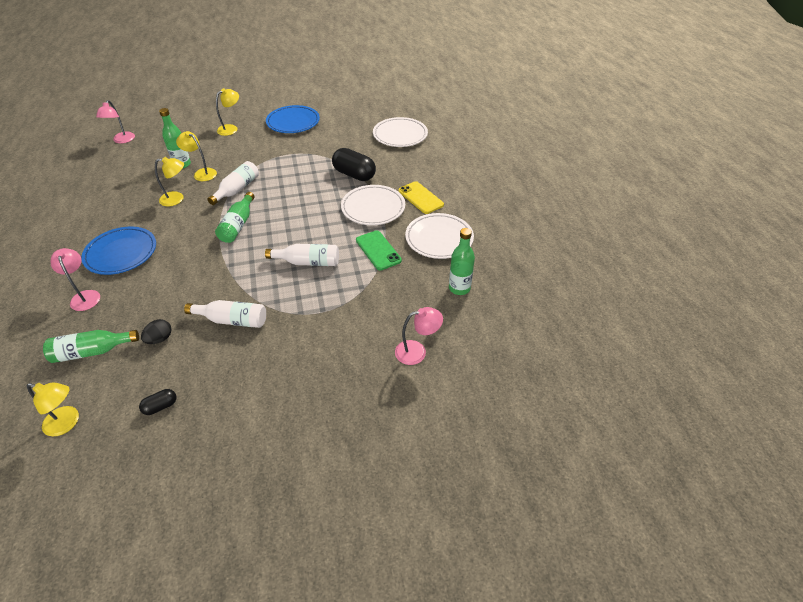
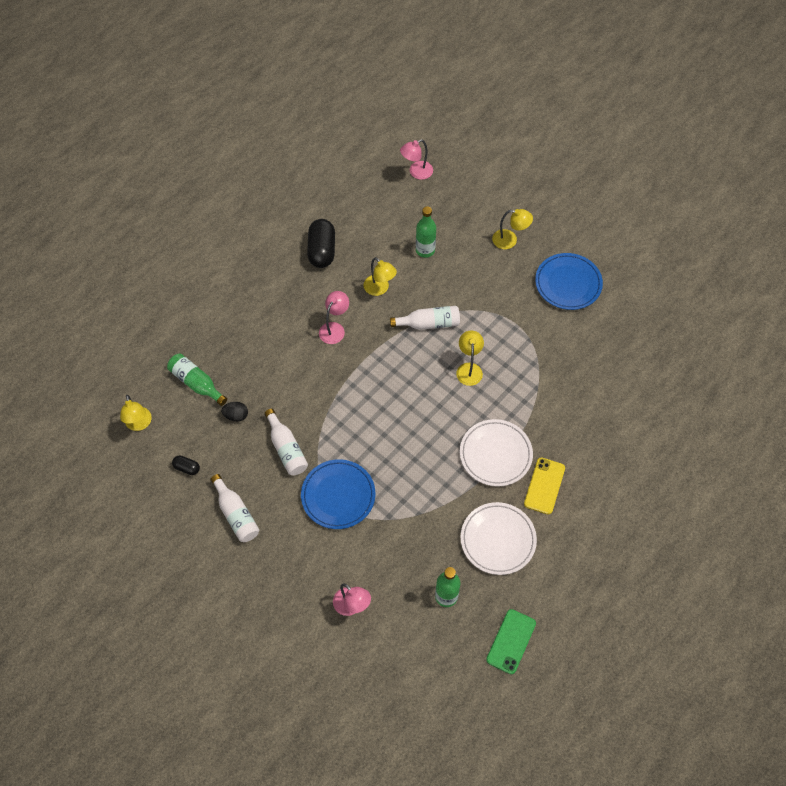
camera: 55 degrees right, 15 degrees up
pink lamp [51,248,100,311] -> pink lamp moved to [319,291,349,344]
blue plate [81,226,156,275] -> blue plate moved to [301,459,375,529]
yellow lamp [176,131,217,181] -> yellow lamp moved to [456,330,484,386]
green bottle [215,192,255,243] -> none
white bottle [265,244,339,266] -> white bottle moved to [211,474,259,542]
black capsule [332,148,376,181] -> black capsule moved to [307,219,335,268]
green phone [356,230,402,270] -> green phone moved to [486,609,536,674]
white plate [373,117,428,147] -> none

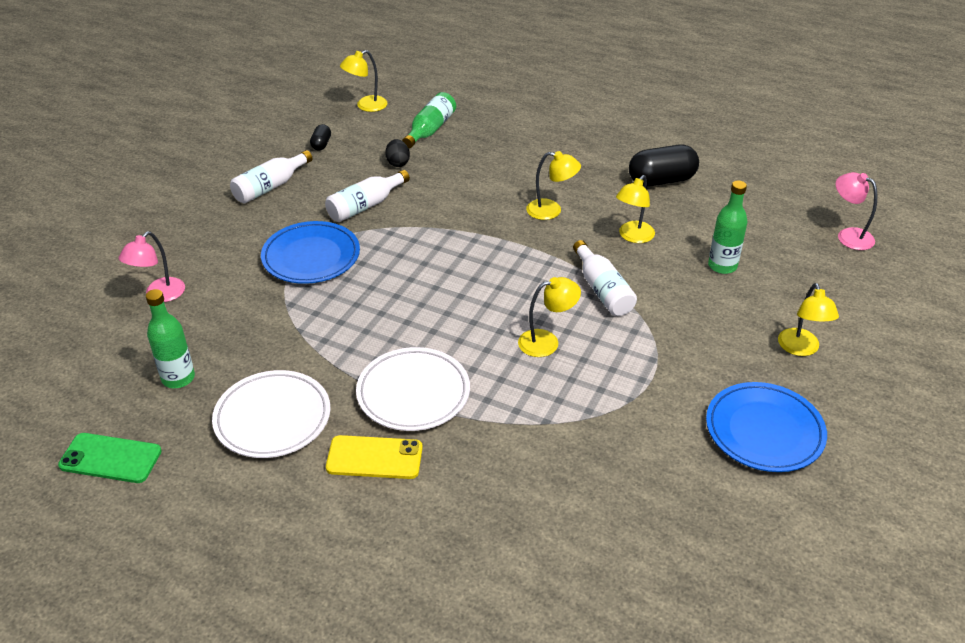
camera: 75 degrees right, 20 degrees down
pink lamp [319,291,349,344] -> yellow lamp [526,151,581,220]

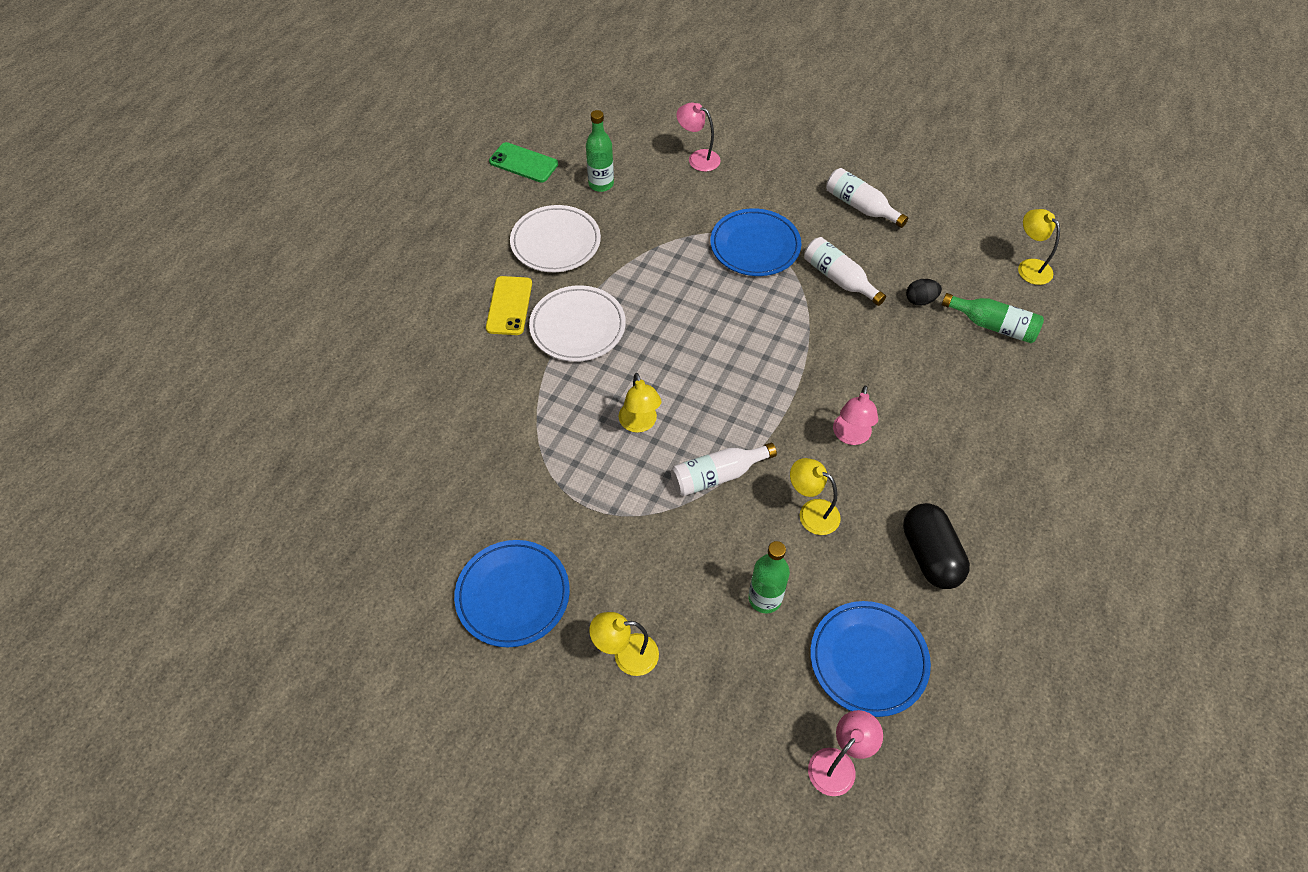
camera: 90 degrees right, 15 degrees up
green phone [58,433,162,483] -> green phone turned 75 degrees counterclockwise [489,142,558,183]
black capsule [310,124,331,150] -> none
yellow lamp [526,151,581,220] -> pink lamp [833,386,879,445]
none -> blue plate [810,601,931,717]

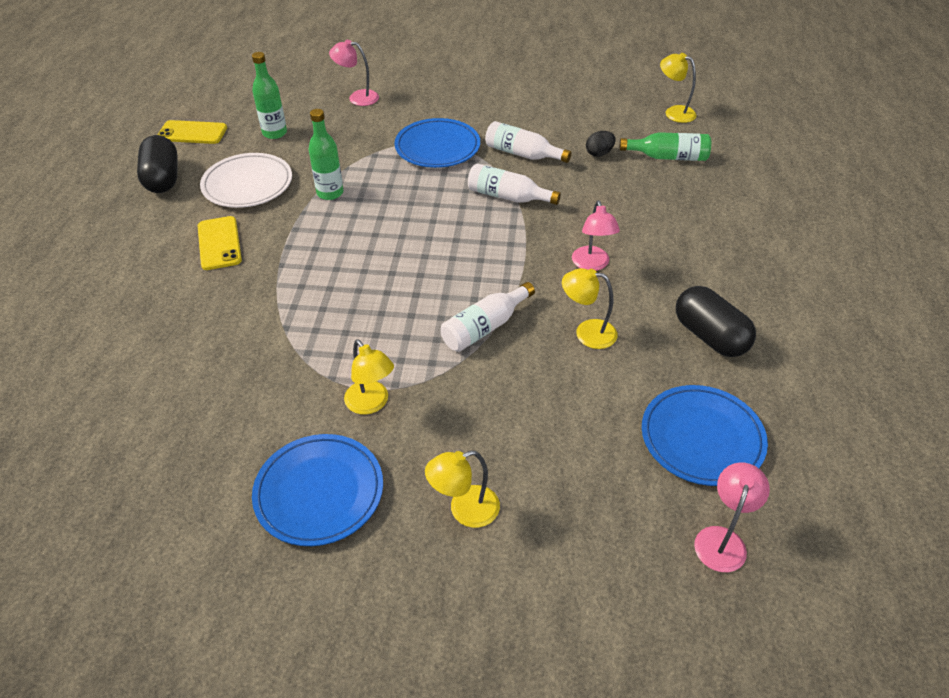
camera: 20 degrees left, 10 degrees down
green phone [489,142,558,183] -> yellow phone [157,120,227,144]
white plate [529,285,626,362] -> none
yellow lamp [618,373,662,433] -> yellow lamp moved to [344,339,394,415]
green bottle [748,541,790,613] -> green bottle moved to [309,109,343,200]
white bottle [826,168,908,228] -> white bottle moved to [468,164,561,205]
none -> black capsule [137,135,178,193]

